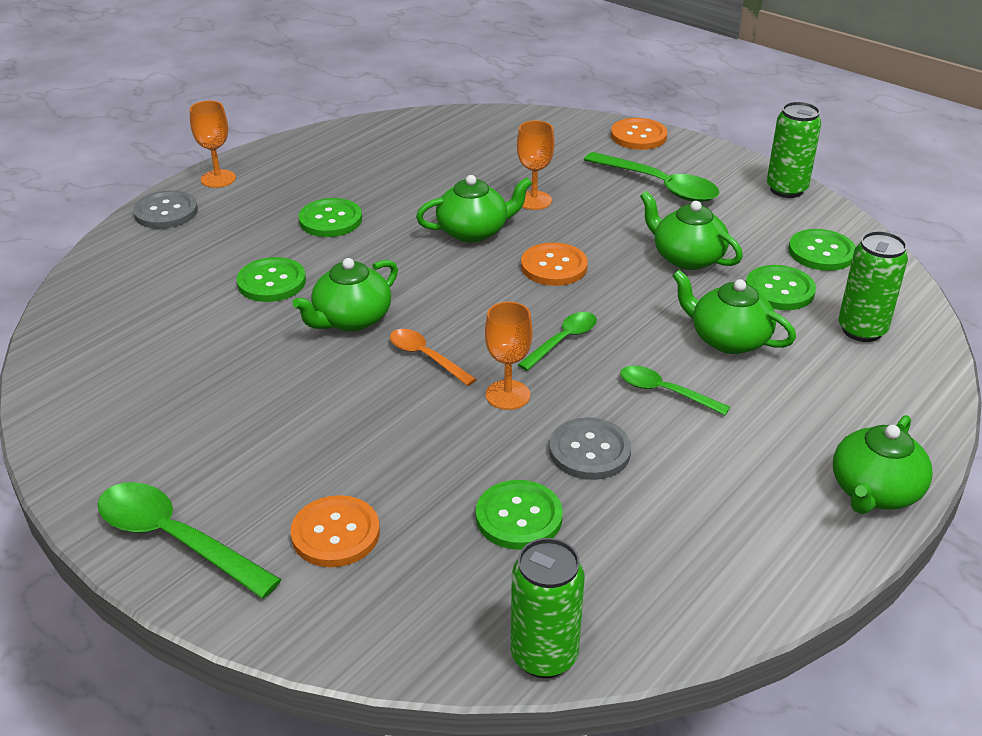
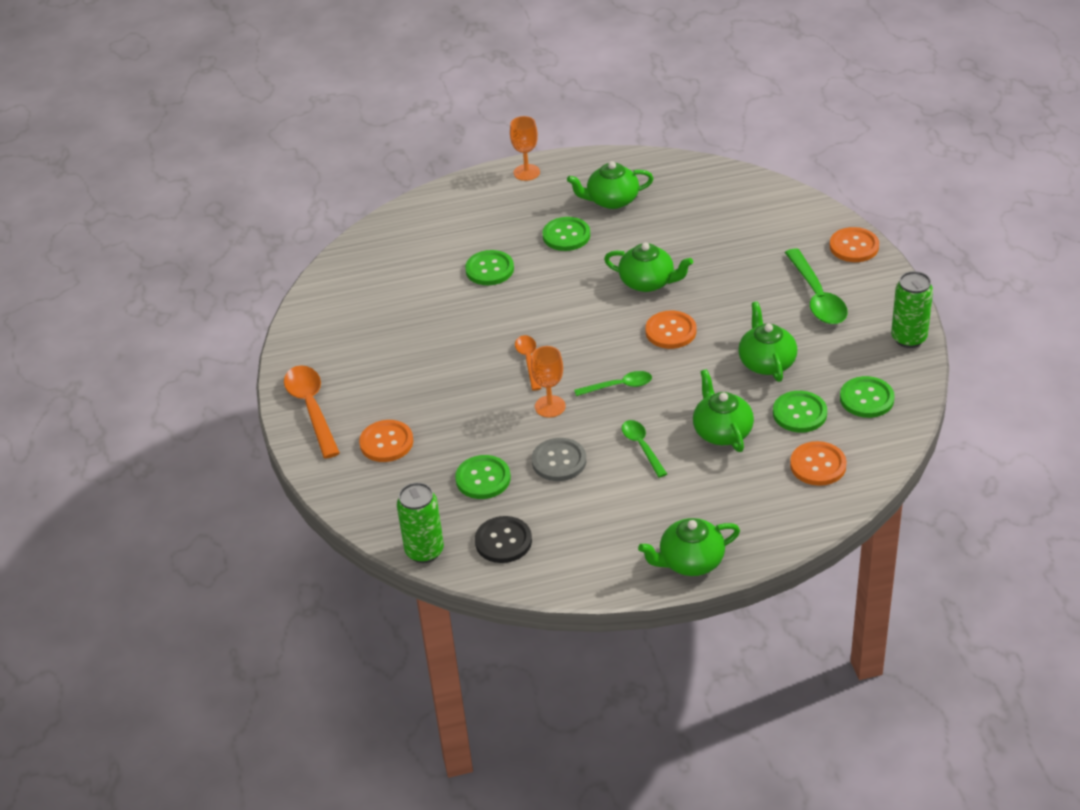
camera: 40 degrees right, 5 degrees up
green spoon [97,482,281,598] -> orange spoon [284,365,340,459]
grey button [133,190,198,229] -> none
green teapot [292,258,398,331] -> green teapot moved to [567,161,654,209]
orange goblet [517,120,554,210] -> none
green can [838,231,908,342] -> orange button [790,441,847,486]
none -> black button [475,516,532,563]

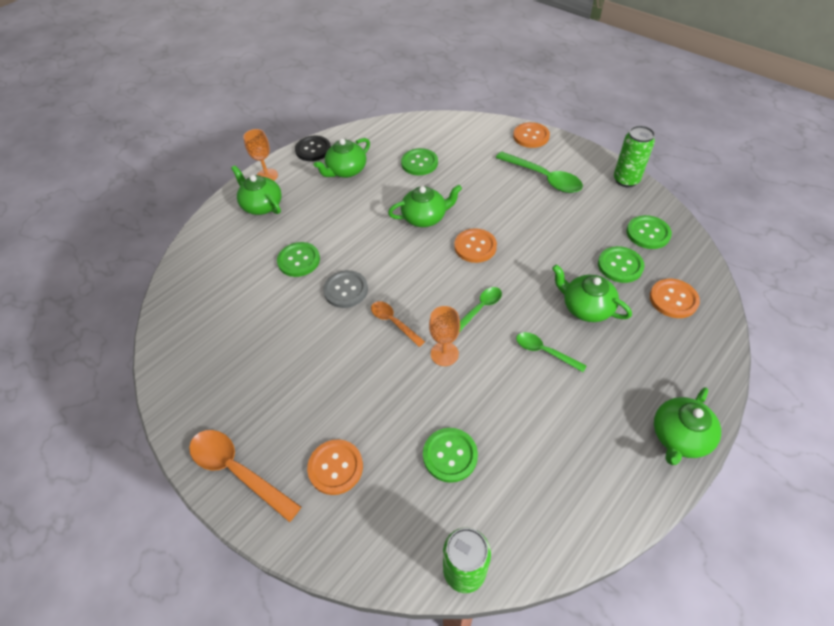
camera: 35 degrees left, 10 degrees up
black button [475,516,532,563] -> black button moved to [295,136,331,161]
grey button [532,438,586,481] -> grey button moved to [323,270,368,308]
green button [542,217,590,251] -> green button moved to [401,148,438,175]
green teapot [738,302,797,382] -> green teapot moved to [231,166,282,215]

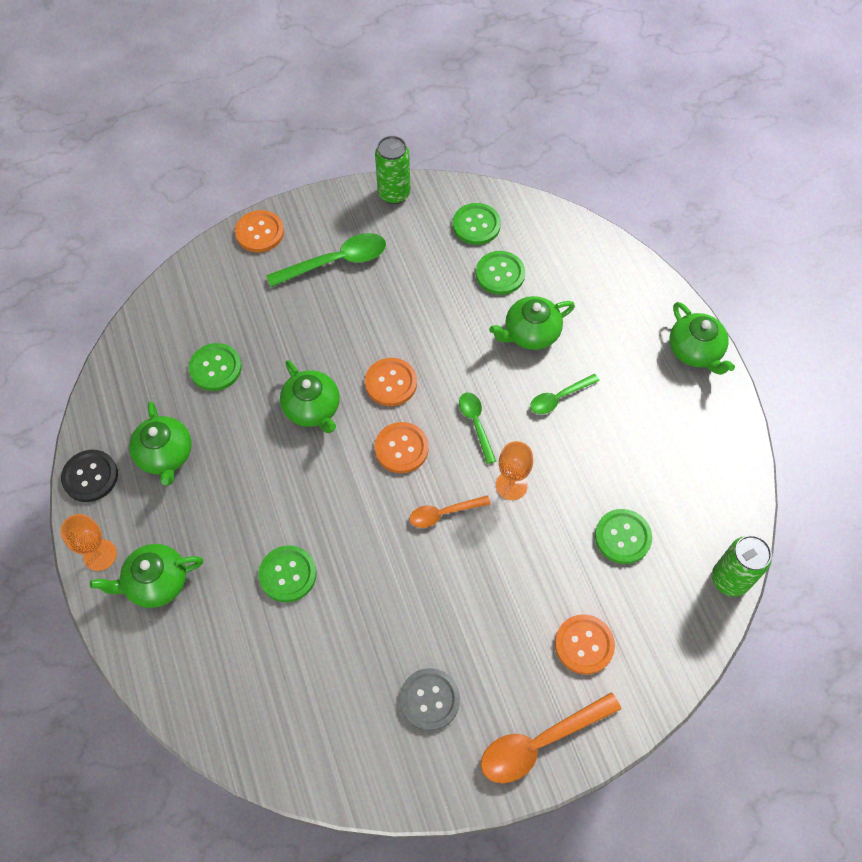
camera: 65 degrees left, 10 degrees up
grey button [323,270,368,308] -> grey button moved to [399,668,460,731]
green teapot [388,185,462,227] -> green teapot turned 135 degrees clockwise [280,360,340,433]
orange button [650,279,700,318] -> orange button moved to [375,422,429,473]

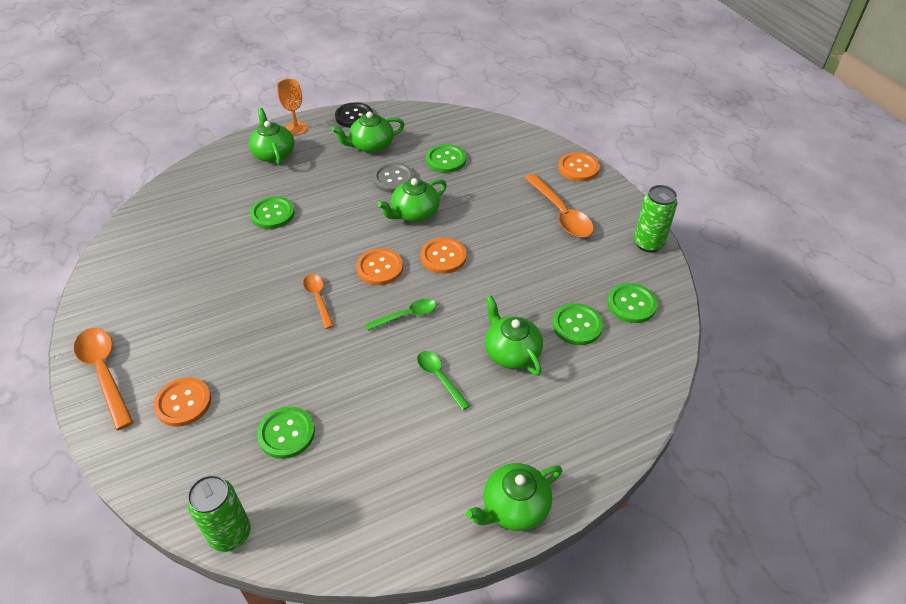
camera: 85 degrees right, 15 degrees down
green spoon [266,233,386,287] -> orange spoon [525,174,594,238]
grey button [399,668,460,731] -> grey button moved to [373,163,414,193]
orange goblet [496,441,533,500] -> none

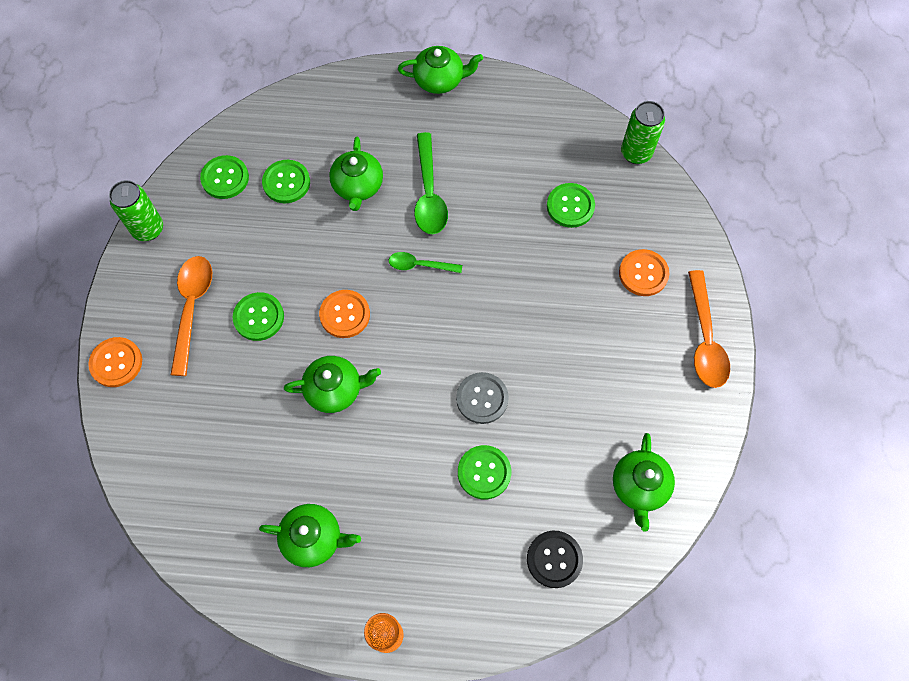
camera: 150 degrees left, 20 degrees up
green teapot [249,108,295,165] -> green teapot moved to [613,433,675,532]
orange spoon [303,274,334,329] -> none
black button [335,102,373,128] -> black button moved to [527,531,583,588]
orange button [356,248,403,285] -> none
grey button [373,163,414,193] -> grey button moved to [456,372,509,424]
green spoon [417,351,470,411] -> green spoon [414,132,448,234], size x1.68
green button [426,144,466,173] -> green button moved to [232,292,284,341]

